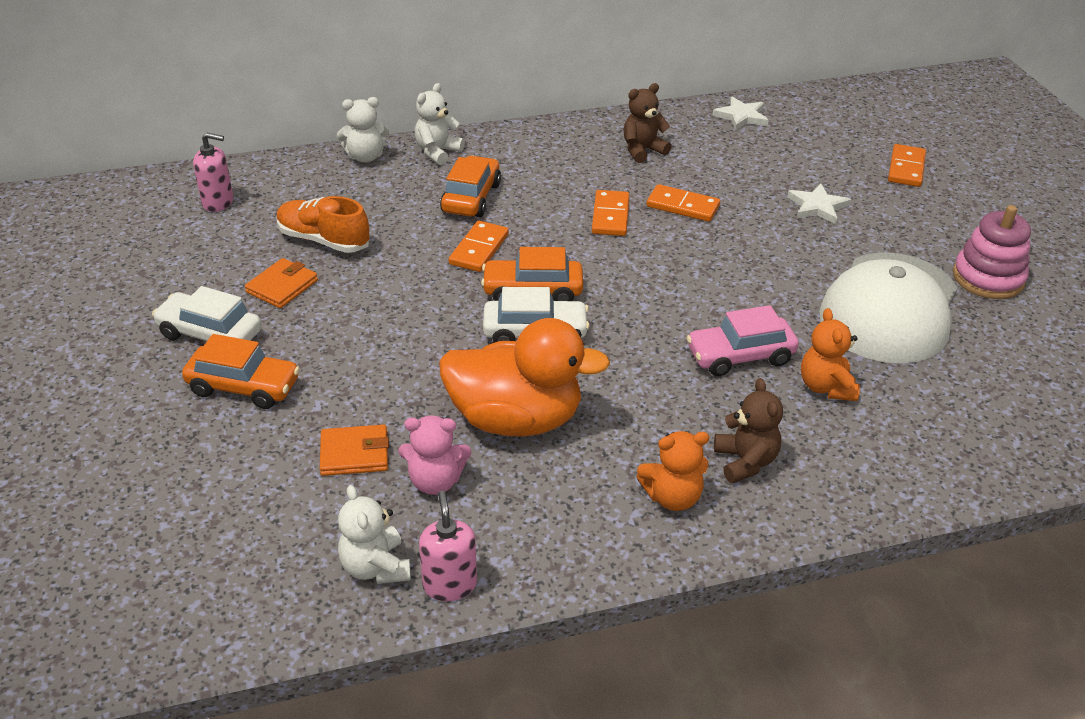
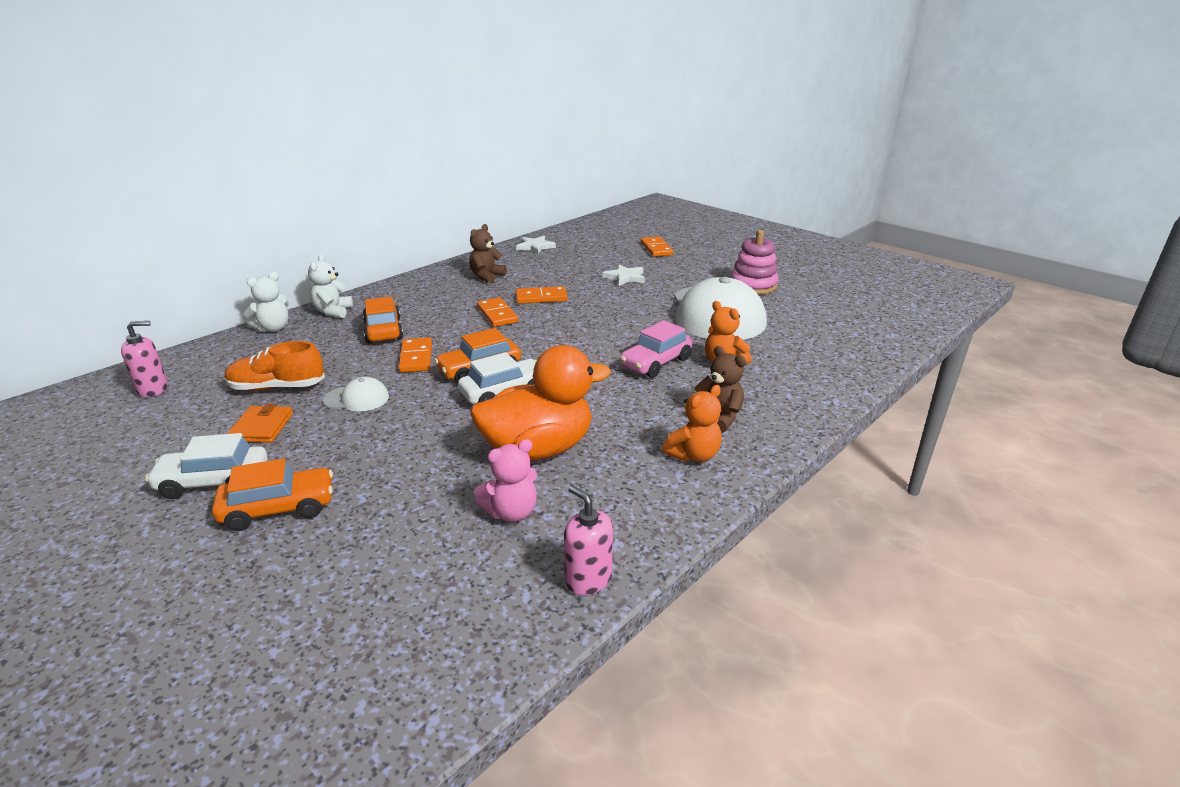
camera: 30 degrees left, 10 degrees down
orange wallet [320,424,389,476] -> none
white teddy bear [338,485,411,584] -> none
none -> white cap [323,377,389,412]

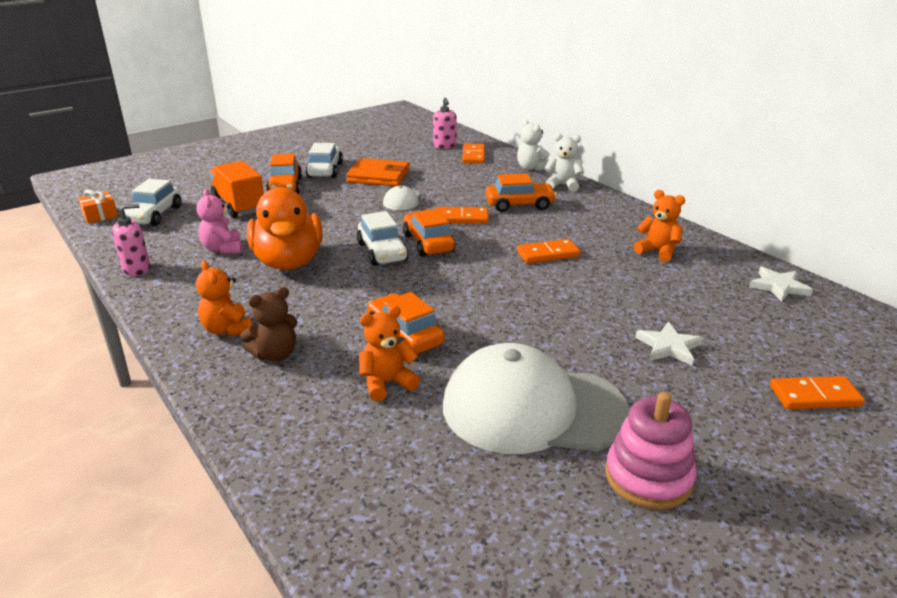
camera: 100 degrees right, 0 degrees up
orange shoe [225,341,325,391] -> none
orange wallet [227,404,293,443] -> orange wallet [346,158,410,186], size x1.52
brown teddy bear [469,224,507,284] -> orange teddy bear [633,190,685,262]
orange domino [516,286,568,304] -> orange domino moved to [462,144,485,164]
pink car [620,320,693,378] -> orange car [368,292,444,354]
none -> orange gift [78,190,118,224]
none -> white car [124,179,181,226]
none -> orange truck [209,161,264,218]

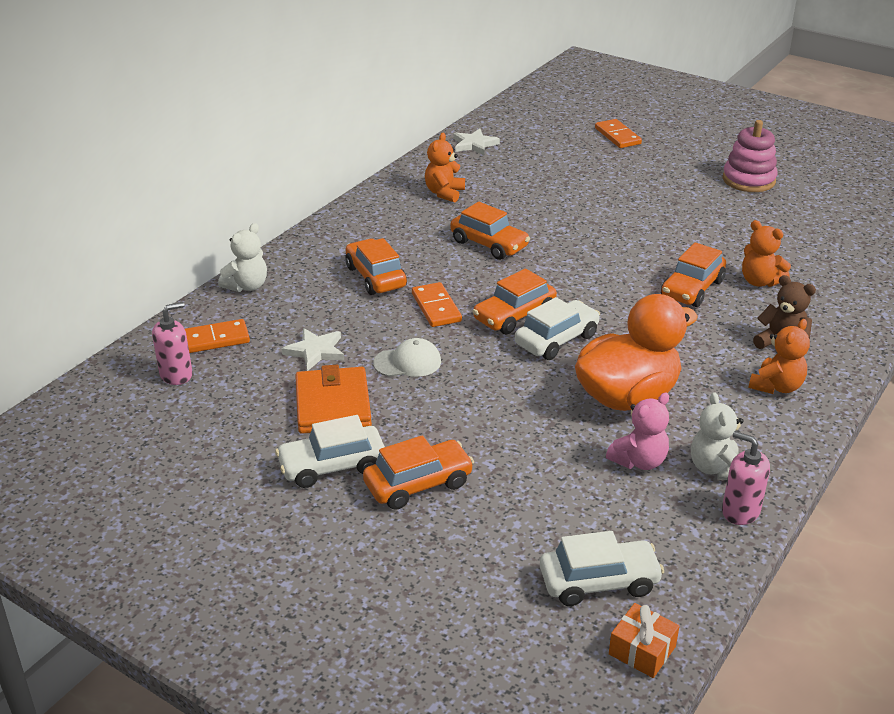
camera: 110 degrees left, 5 degrees up
orange truck [209,161,264,218] -> none
white cap [443,343,630,454] -> none
orange domino [517,239,581,264] -> orange car [450,202,530,260]
white teddy bear [544,133,584,192] -> white teddy bear moved to [691,392,744,480]
white star [635,322,703,366] -> white star moved to [282,328,344,371]

